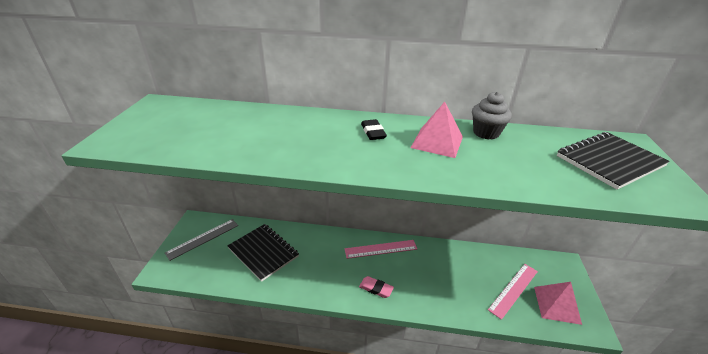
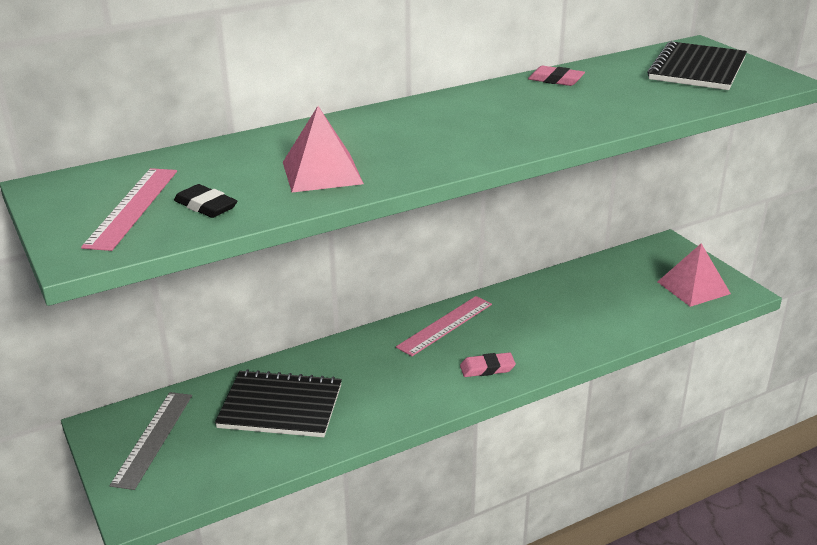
camera: 35 degrees left, 5 degrees down
black eraser [361,119,387,140] -> black eraser moved to [174,184,237,218]
pink pyramid [411,102,463,158] -> pink pyramid moved to [283,106,364,192]
grey cupcake [472,92,512,140] -> pink eraser [528,66,585,86]
pink ruler [488,264,538,320] -> pink ruler moved to [81,168,177,251]

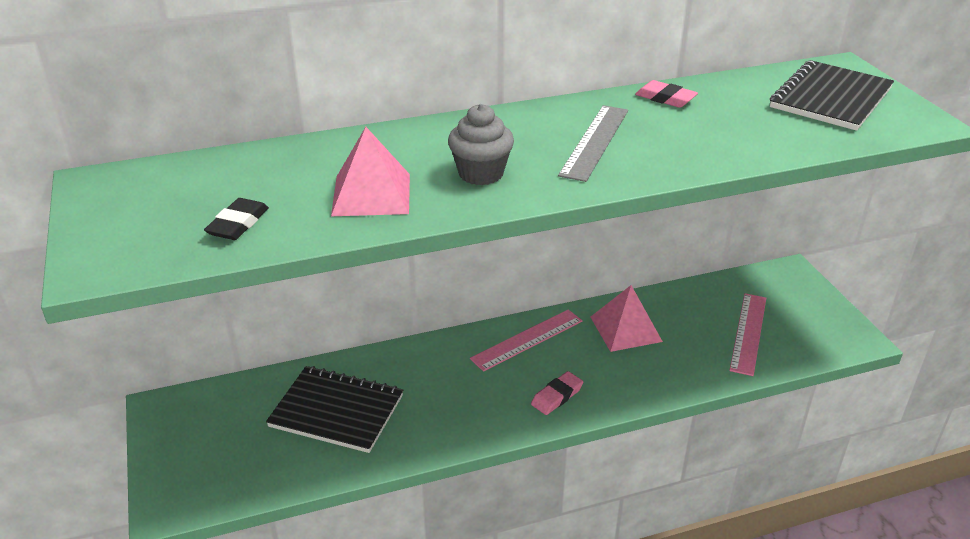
camera: 10 degrees right, 5 degrees up
pink ruler [81,168,177,251] -> pink ruler moved to [729,293,766,376]
grey ruler [110,392,192,490] -> grey ruler moved to [558,105,628,182]
black eraser [174,184,237,218] -> black eraser turned 60 degrees clockwise [204,198,269,240]
pink eraser [460,352,516,377] -> pink eraser turned 45 degrees counterclockwise [531,371,583,415]
pink pyramid [657,243,731,307] -> pink pyramid moved to [591,285,663,352]
none -> grey cupcake [448,104,514,185]

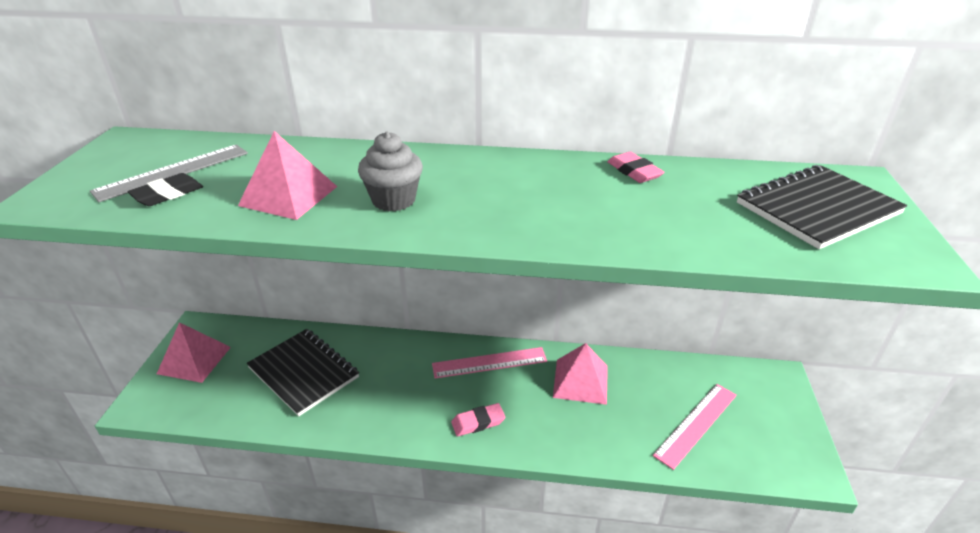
camera: 25 degrees right, 0 degrees up
grey ruler [558,105,628,182] -> grey ruler moved to [90,144,248,202]
none -> pink pyramid [157,322,231,383]

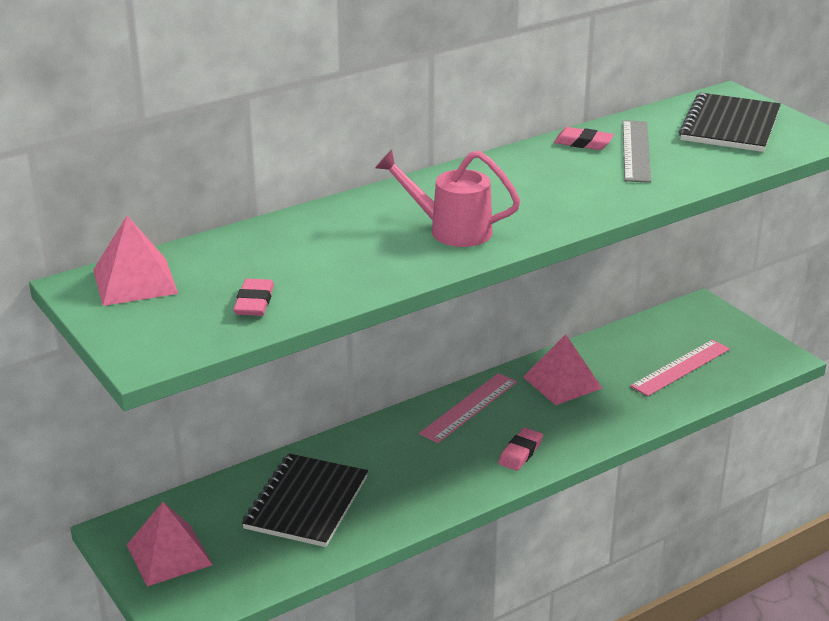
camera: 40 degrees left, 5 degrees down
grey ruler [90,144,248,202] -> grey ruler moved to [623,120,651,183]
black eraser [128,173,203,206] -> pink eraser [234,279,274,316]
pink pyramid [238,131,337,220] -> pink pyramid moved to [93,216,178,306]
black notebook [247,329,359,417] -> black notebook turned 75 degrees counterclockwise [242,453,368,547]
grey cupcake [358,131,423,211] -> pink watering can [375,150,521,247]
pink ruler [653,384,737,470] -> pink ruler turned 45 degrees clockwise [630,340,730,396]

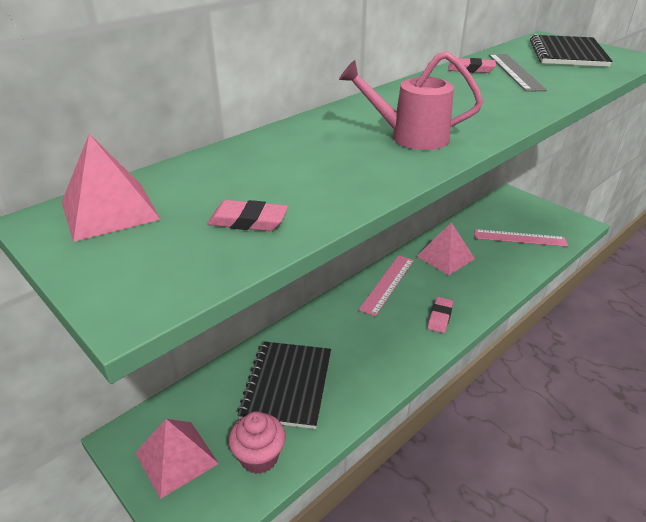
camera: 10 degrees left, 5 degrees up
pink eraser [234,279,274,316] -> pink eraser turned 75 degrees counterclockwise [207,200,288,231]
pink ruler [630,340,730,396] -> pink ruler turned 60 degrees clockwise [474,229,568,247]
none -> pink cupcake [229,411,286,474]

